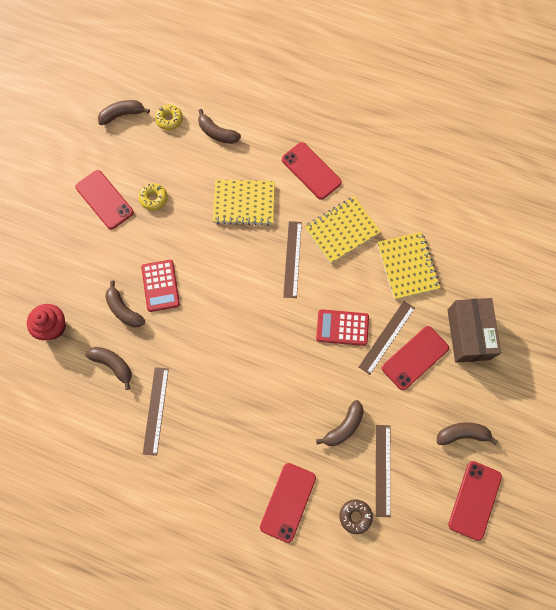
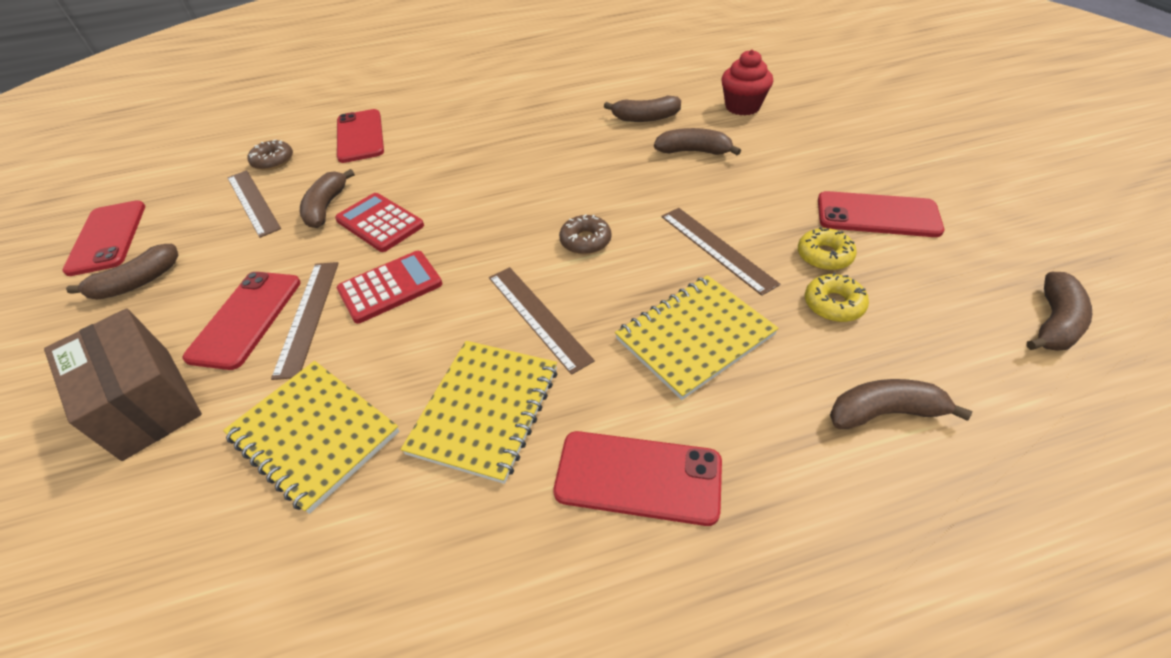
camera: 145 degrees right, 25 degrees down
red calculator [141,260,180,312] -> red calculator moved to [335,193,424,252]
brown ruler [143,367,169,456] -> brown ruler moved to [661,208,780,296]
yellow donut [155,105,183,130] -> yellow donut moved to [805,272,869,322]
none -> brown donut [559,214,611,254]

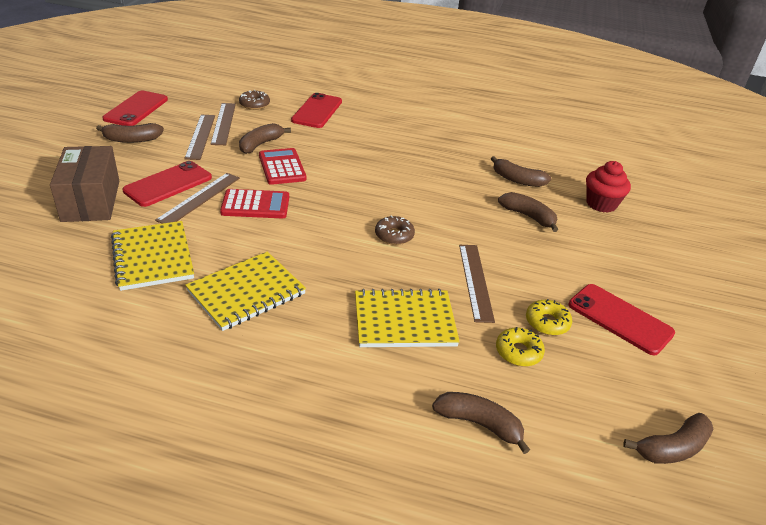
camera: 25 degrees right, 10 degrees down
brown ruler [489,267,595,375] -> brown ruler moved to [184,115,215,160]
red phone [553,431,722,526] -> none

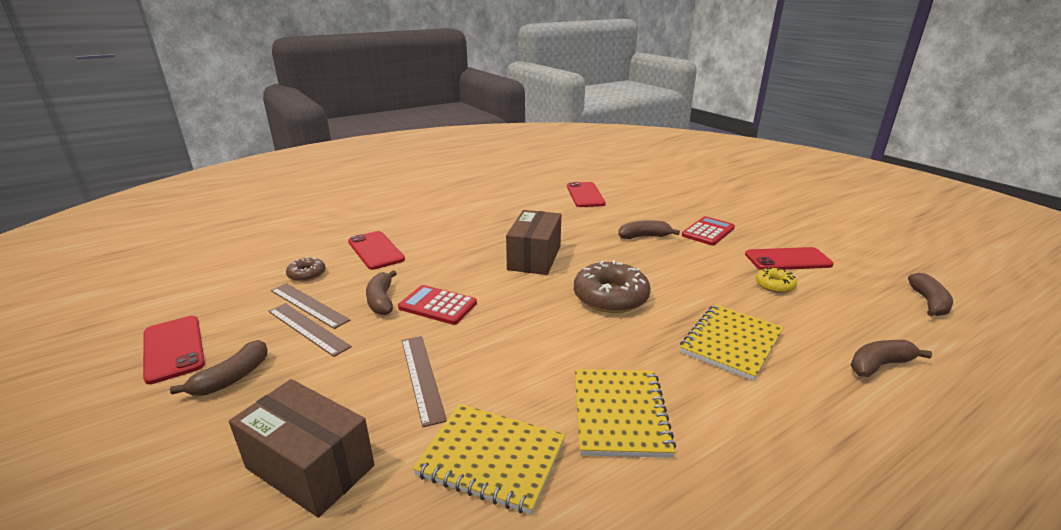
camera: 45 degrees left, 10 degrees down
red phone [122,161,212,207] -> red phone moved to [567,182,606,207]
red calculator [220,189,289,218] -> red calculator moved to [682,216,735,245]
brown donut [375,215,415,245] -> brown donut [574,260,651,313], size x1.91
brown ruler [459,245,495,323] -> none
brown banana [491,156,551,187] -> none
yellow donut [496,327,545,367] -> none
red cupcake [586,161,631,213] -> none
none -> brown box [506,210,561,275]

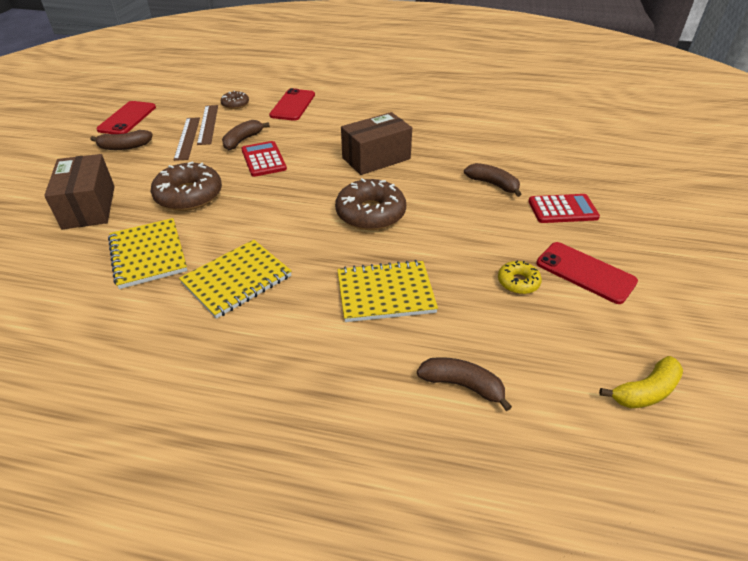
camera: 45 degrees right, 15 degrees up
brown ruler [402,336,447,427] -> brown donut [151,161,222,211]
red phone [567,182,606,207] -> none
brown banana [908,273,953,317] -> yellow banana [599,356,683,408]

